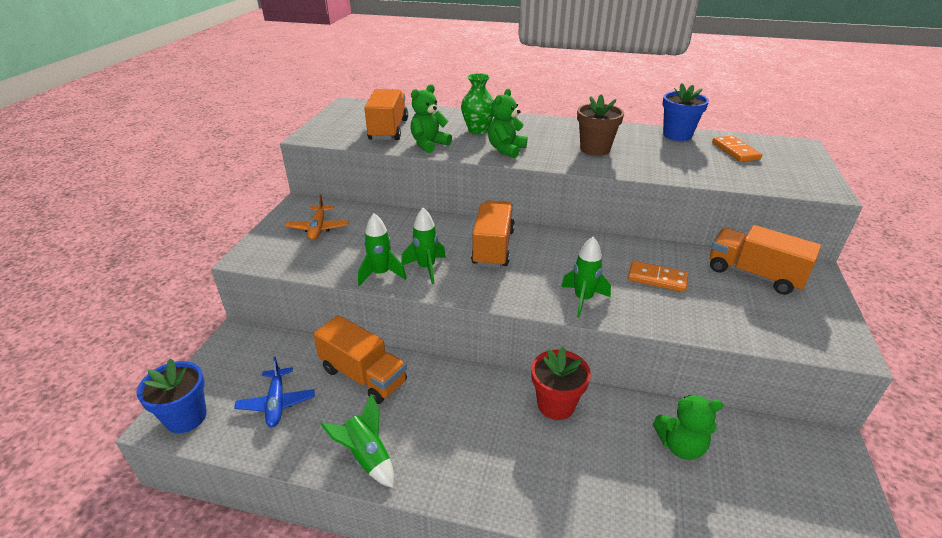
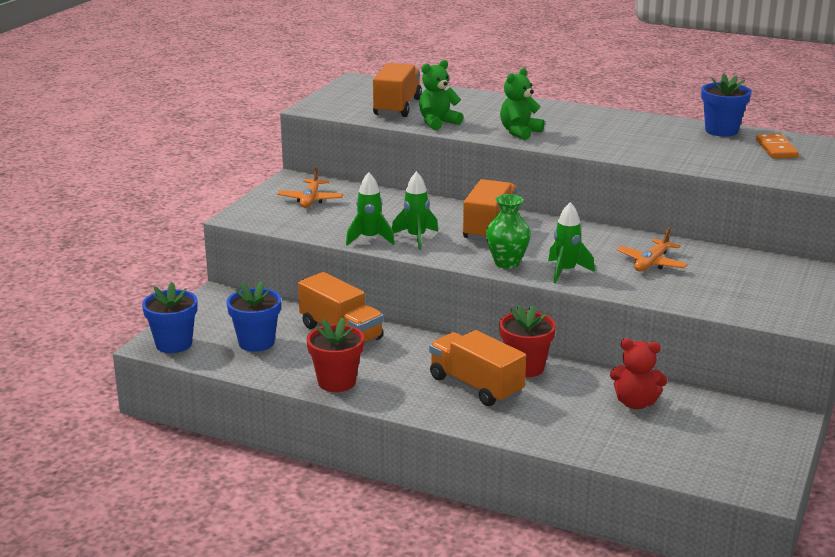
camera: 10 degrees right, 10 degrees down
blue plane [234,357,315,427] -> blue flower pot [226,281,281,352]
green rocket [321,394,394,488] -> red flower pot [307,317,364,392]
green vase [461,73,494,134] -> green vase moved to [486,194,531,269]
brown flower pot [577,95,624,156] -> none
orange domino [628,261,688,292] -> orange plane [617,228,688,271]
green teddy bear [653,394,723,460] -> red teddy bear [610,338,667,409]
orange truck [710,225,821,295] -> orange truck moved to [429,330,526,406]

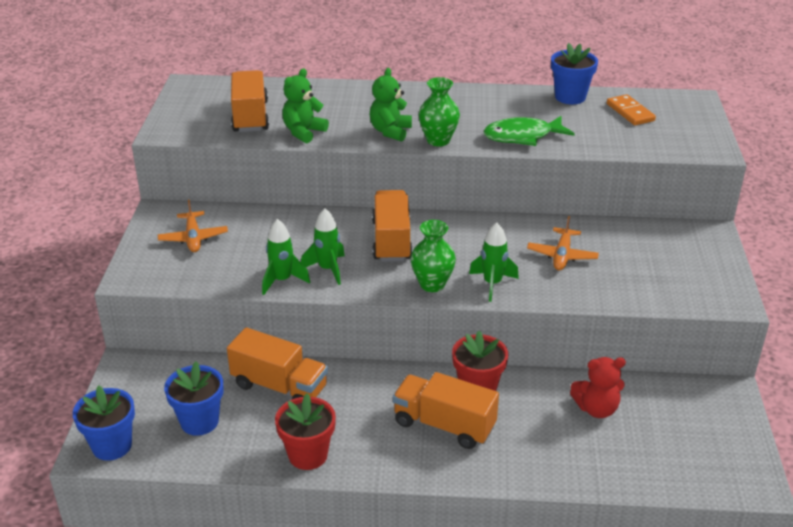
camera: 20 degrees left, 10 degrees up
none -> green vase [418,77,460,146]
none -> green fish [483,116,575,146]

